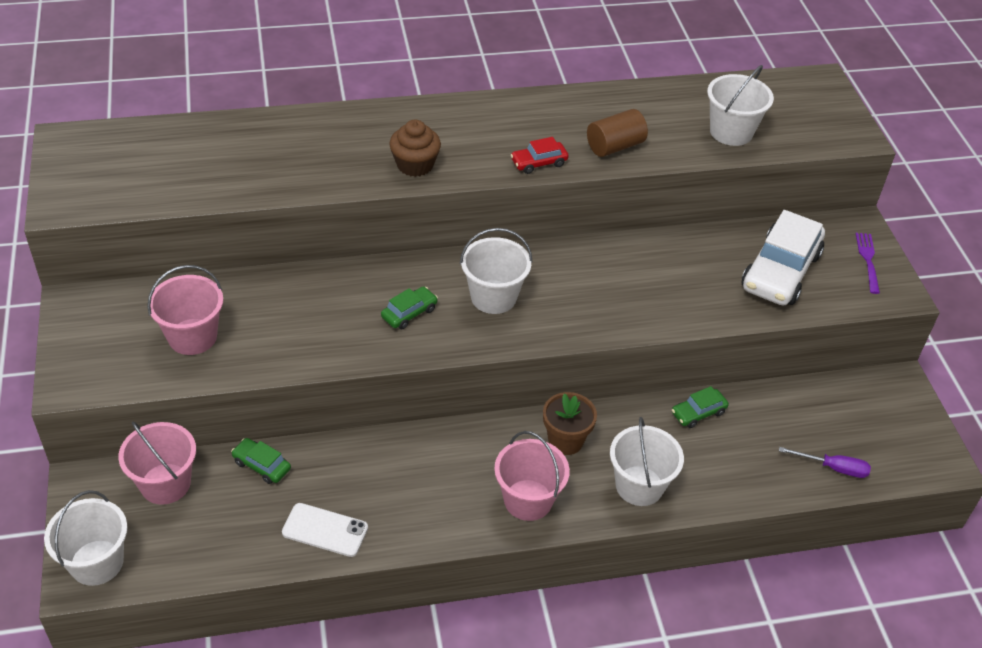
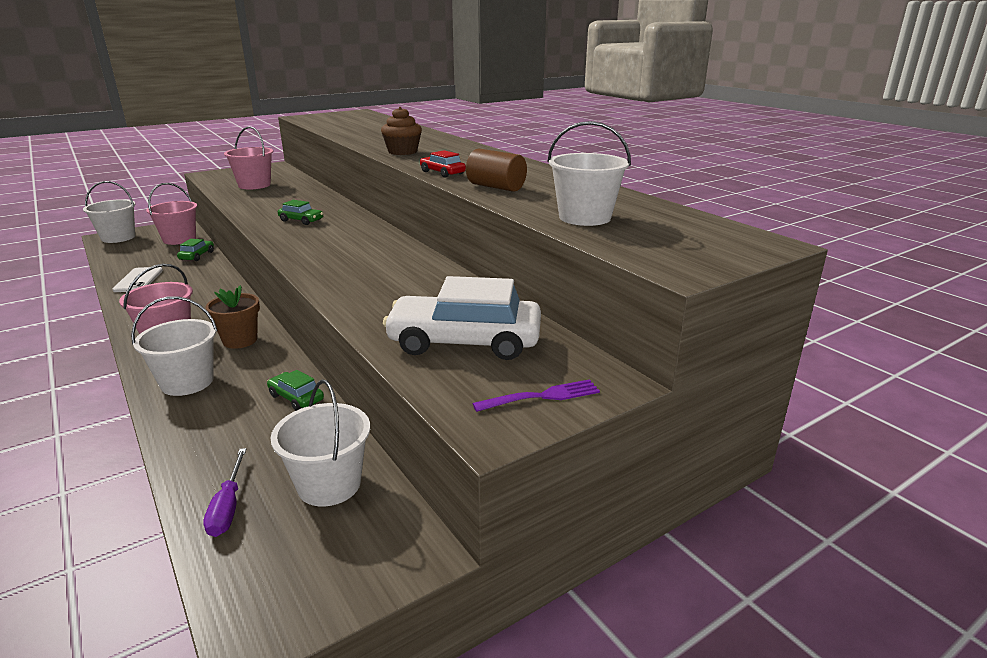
camera: 70 degrees right, 20 degrees down
white bucket [460,228,532,314] -> white bucket moved to [270,380,370,506]

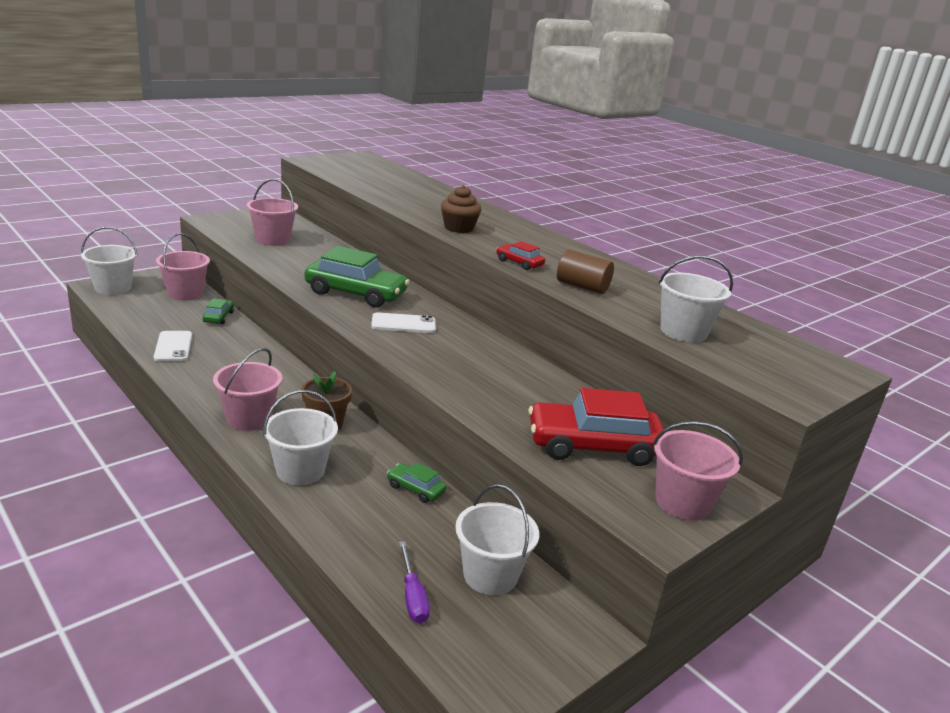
camera: 10 degrees left, 0 degrees up
green car [278,200,323,225] -> green car [304,246,409,308], size x2.13
white car [383,276,541,360] -> red car [528,388,664,466]
purple fork [473,379,600,412] -> pink bucket [652,421,743,521]
none -> white phone [371,312,436,333]

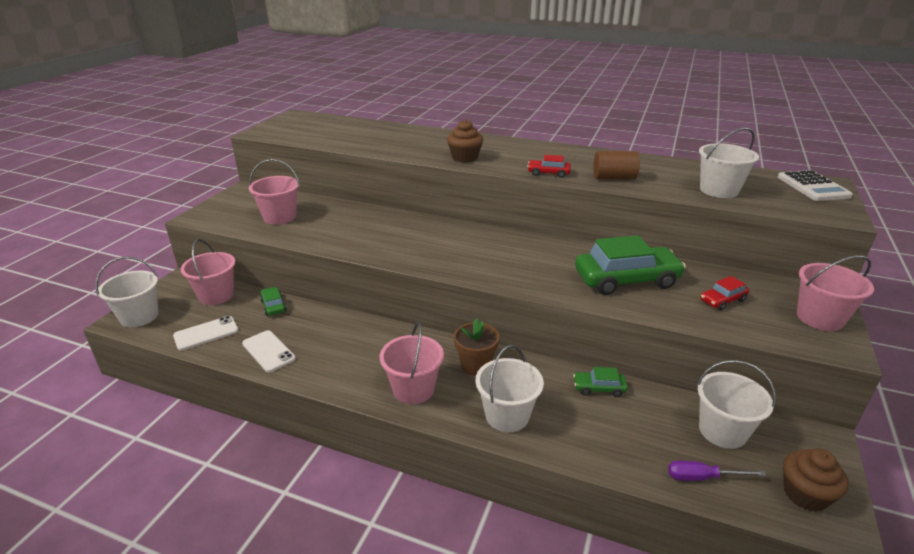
camera: 25 degrees left, 5 degrees up
green car [304,246,409,308] -> green car moved to [575,235,686,295]
white phone [371,312,436,333] -> white phone moved to [173,316,239,350]
purple screwdriver [399,541,430,623] -> purple screwdriver turned 135 degrees clockwise [668,461,767,481]
red car [528,388,664,466] -> red car [700,276,749,310], size x0.47
none -> white calculator [778,170,853,201]
none -> brown cupcake [783,448,849,512]

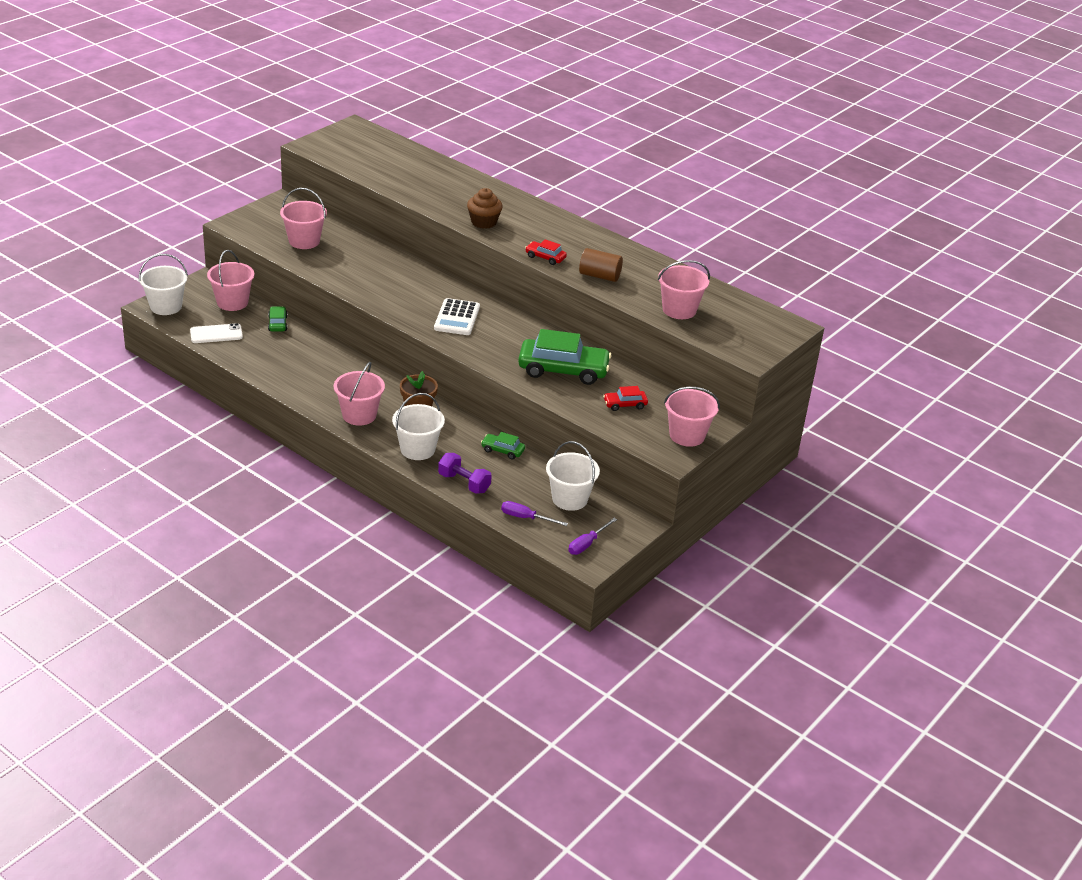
camera: 15 degrees right, 5 degrees up
white phone [242,330,296,372] -> none
white bucket [699,127,759,198] -> pink bucket [658,260,710,319]
white calculator [778,170,853,201] -> white calculator moved to [434,298,480,335]
brown cupcake [783,448,849,512] -> purple screwdriver [568,518,617,555]
none -> purple dumbbell [438,453,492,494]

